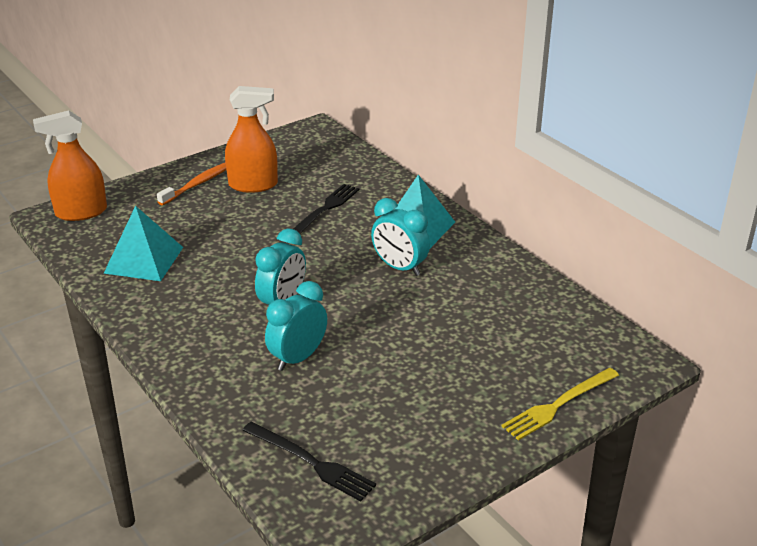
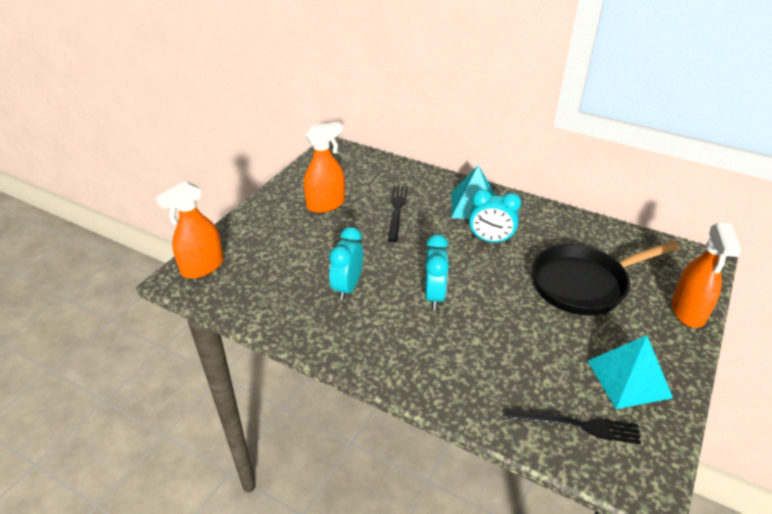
camera: 25 degrees left, 5 degrees up
turquoise pyramid [104,206,183,281] -> turquoise pyramid moved to [587,335,673,409]
orange toothbrush [157,163,226,205] -> none
turquoise clock [265,281,327,371] -> turquoise clock moved to [329,227,363,300]
yellow fork [501,368,619,441] -> orange spray bottle [671,223,741,328]
none -> black pan [532,241,679,315]

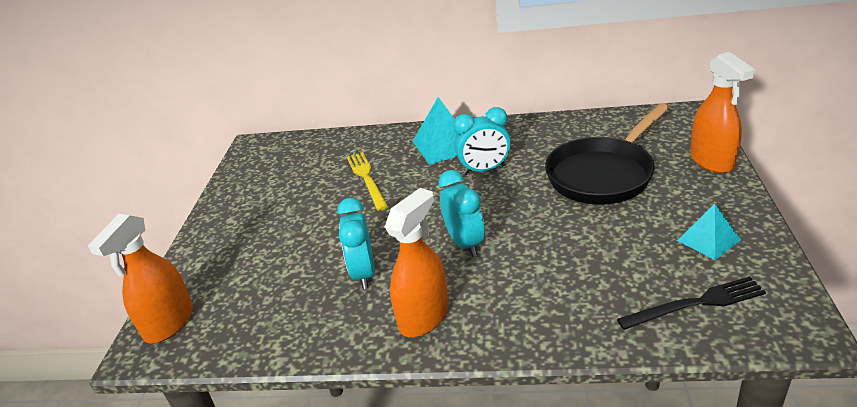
camera: 20 degrees left, 5 degrees down
orange spray bottle [304,122,345,213] -> orange spray bottle moved to [385,188,449,337]
black fork [388,186,408,242] -> yellow fork [347,152,388,211]
turquoise pyramid [587,335,673,409] -> turquoise pyramid [677,204,741,260], size x0.64

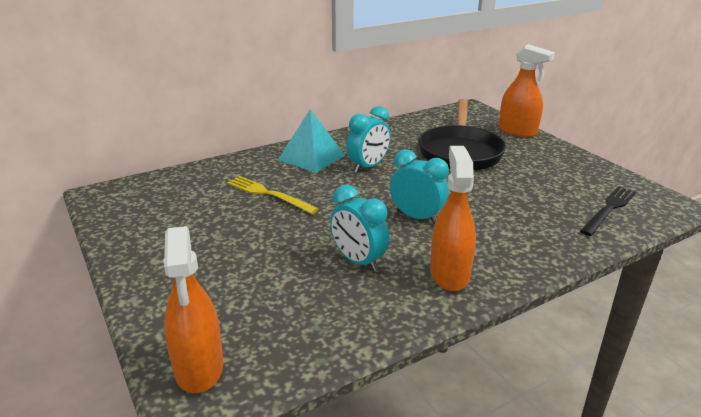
camera: 40 degrees left, 5 degrees down
turquoise pyramid [677,204,741,260] -> none

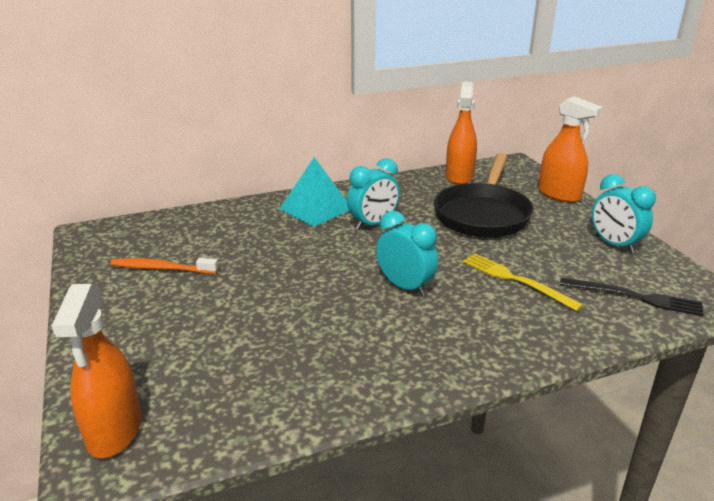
camera: 10 degrees right, 0 degrees up
yellow fork [227,176,319,214] -> yellow fork moved to [463,253,583,311]
turquoise clock [330,185,390,272] -> turquoise clock moved to [592,174,656,254]
orange spray bottle [430,146,476,291] -> orange spray bottle moved to [446,81,477,185]
black fork [580,186,636,236] -> black fork turned 60 degrees clockwise [560,277,704,316]
none -> orange toothbrush [111,258,218,274]

